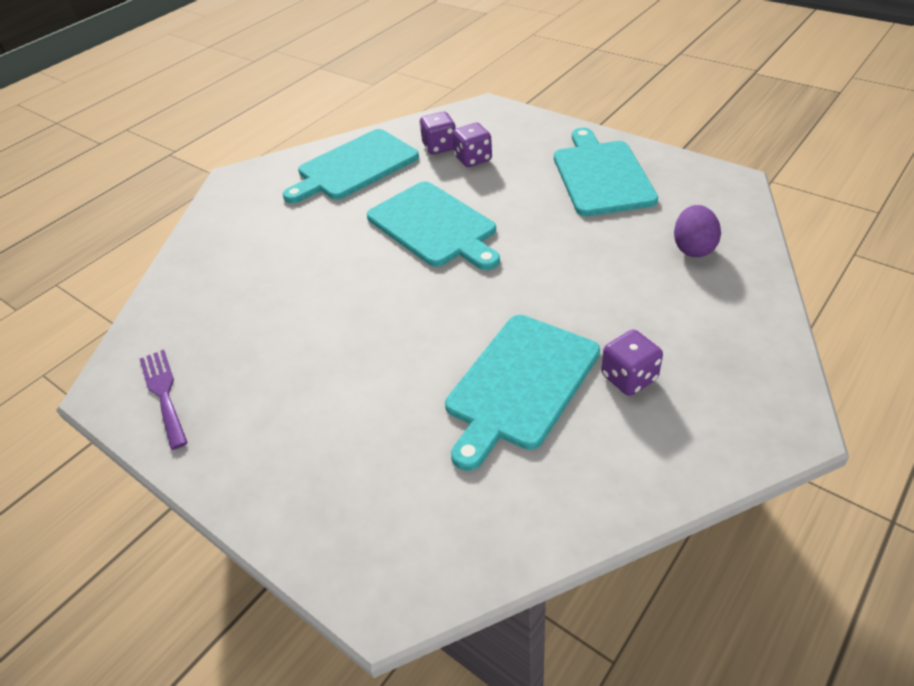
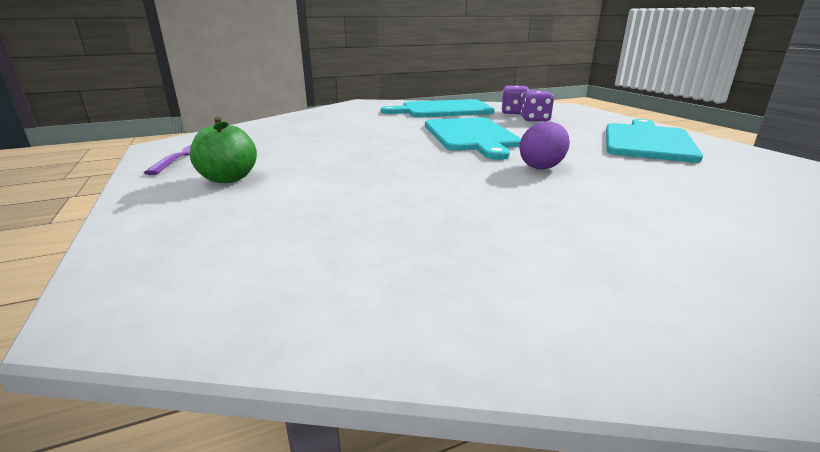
camera: 25 degrees right, 20 degrees down
turquoise cutting board [445,315,600,471] -> none
purple dice [601,329,663,396] -> none
purple egg [674,205,721,257] -> purple egg moved to [519,121,570,170]
none -> green apple [190,117,257,183]

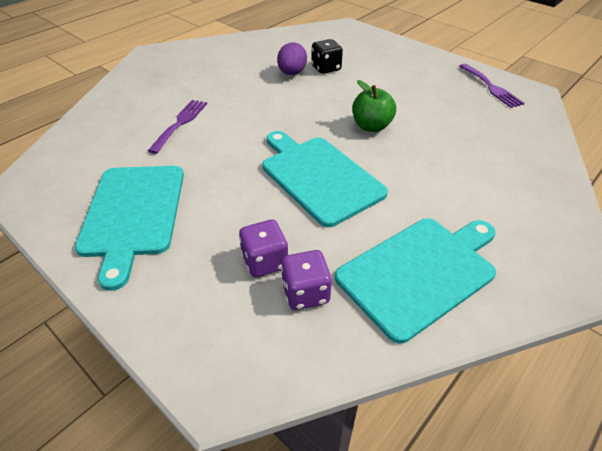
camera: 155 degrees right, 20 degrees up
green apple [190,117,257,183] -> green apple moved to [352,80,396,132]
purple egg [519,121,570,170] -> purple egg moved to [277,42,307,75]
none -> purple fork [148,100,207,154]
none -> black dice [311,39,343,74]

